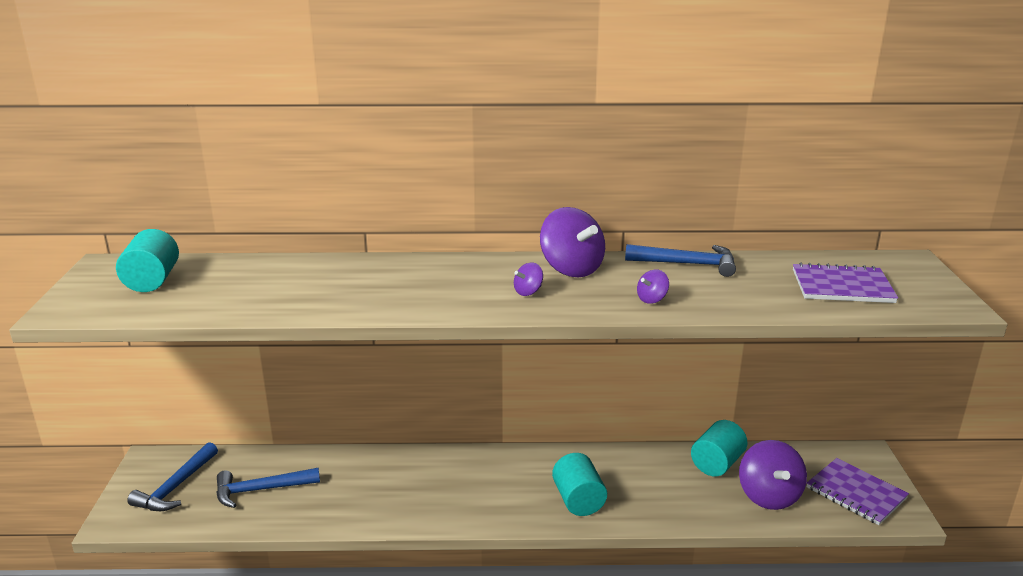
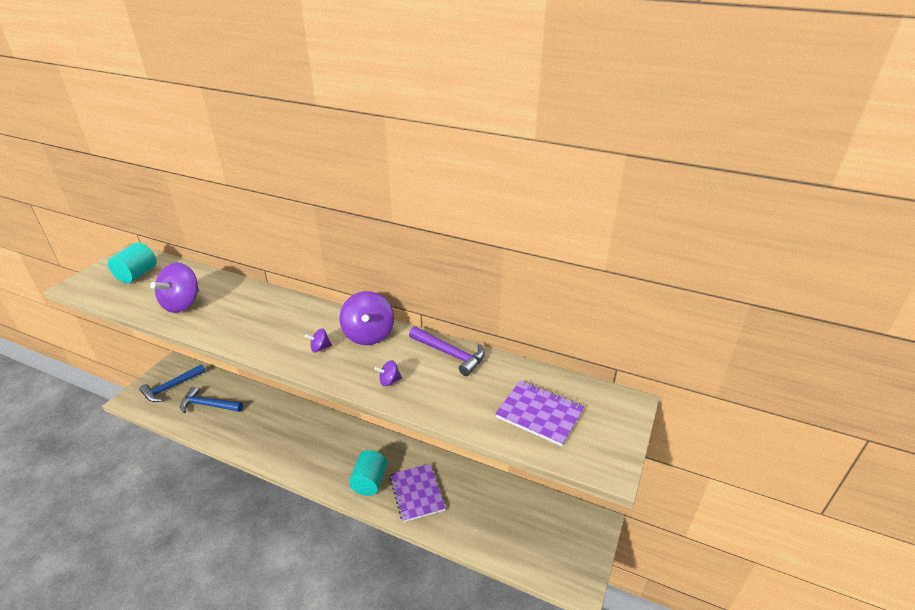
camera: 25 degrees right, 10 degrees up
blue hammer [625,244,736,277] -> purple hammer [409,327,485,376]
turquoise cylinder [691,420,748,476] -> none
purple spinning top [739,440,807,510] -> purple spinning top moved to [150,263,199,313]
purple notebook [807,458,909,525] -> purple notebook moved to [390,464,446,522]

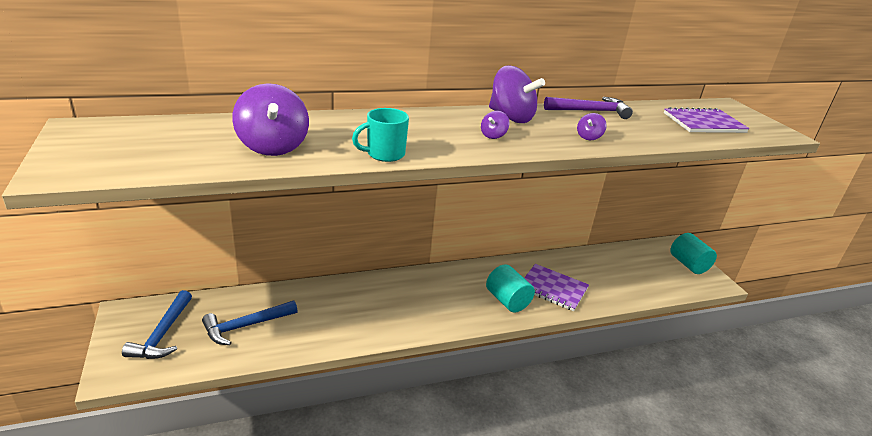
camera: 45 degrees left, 5 degrees down
turquoise cylinder [108,243,157,283] -> turquoise cylinder moved to [670,233,717,274]
none -> turquoise mug [352,108,409,162]

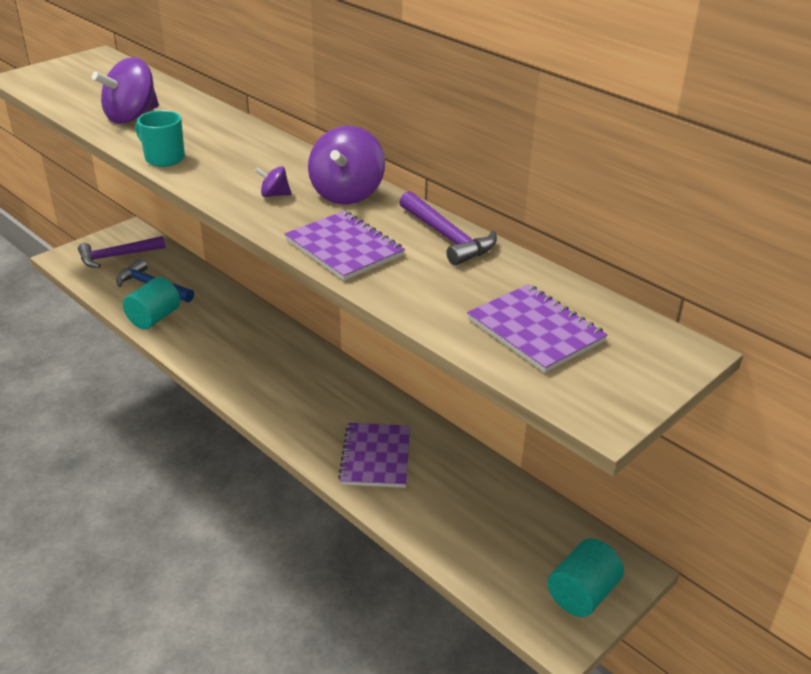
camera: 65 degrees right, 5 degrees up
blue hammer [122,290,192,359] -> purple hammer [78,236,165,268]
turquoise cylinder [486,264,535,313] -> turquoise cylinder moved to [123,277,180,329]
purple spinning top [577,113,607,140] -> purple notebook [284,211,405,281]

